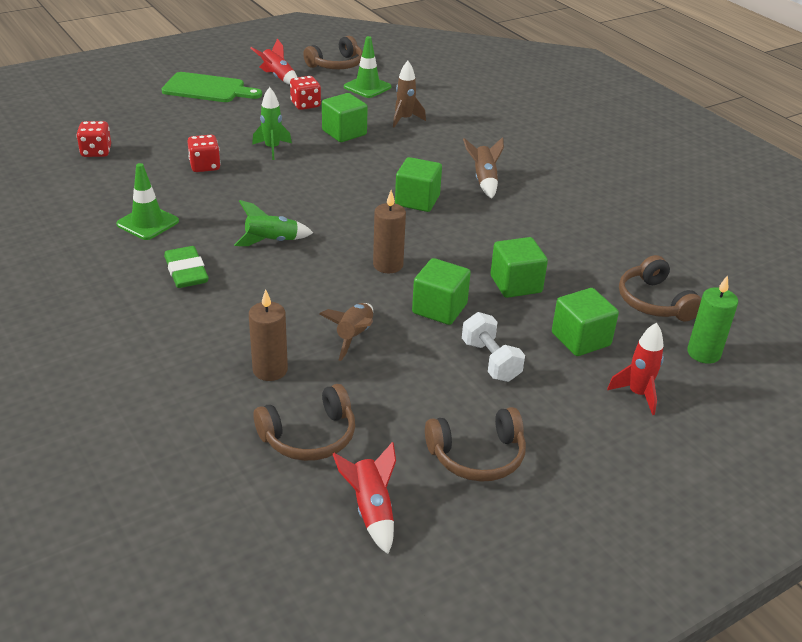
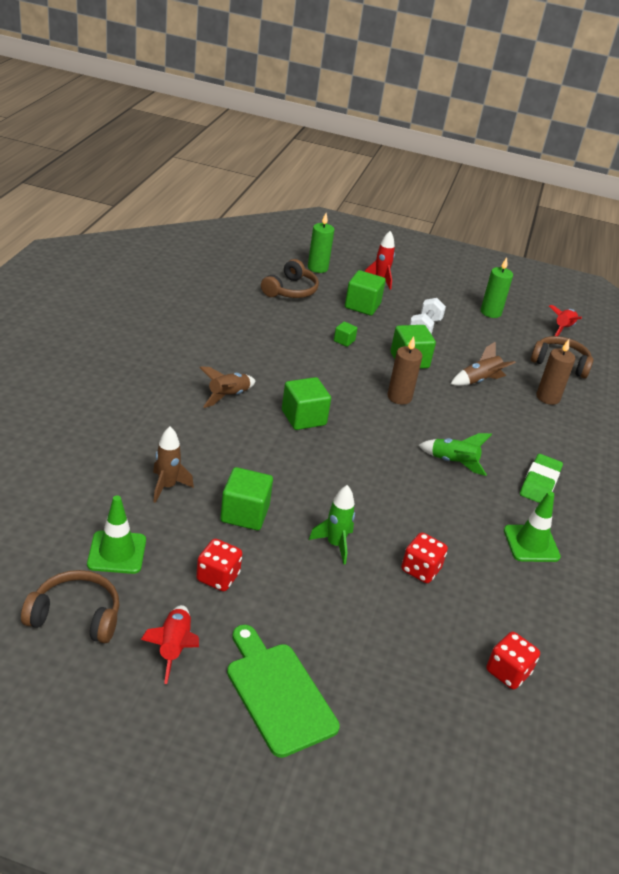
camera: 135 degrees left, 0 degrees up
brown headphones [425,407,526,482] -> green candle [481,257,513,318]
green cube [490,237,548,298] -> green cube [334,322,357,347], size x0.52

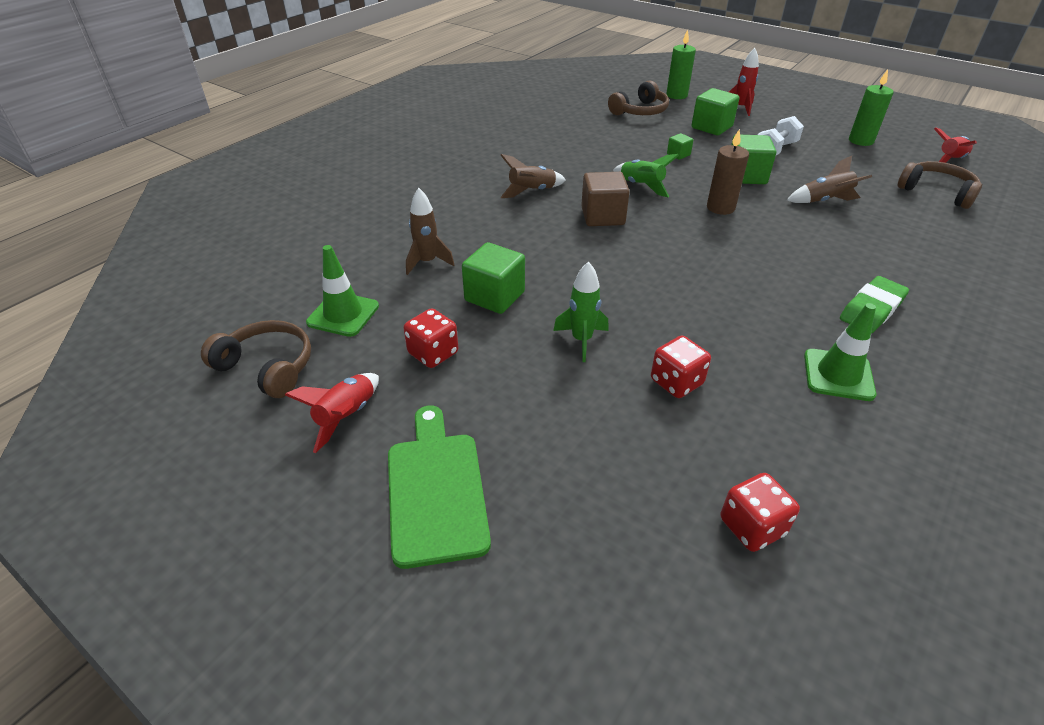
camera: 25 degrees right, 5 degrees up
green cube [282,377,331,430] -> brown cube [581,172,630,226]
green rocket [418,433,492,476] -> green rocket moved to [613,154,679,197]
brown candle [536,339,575,405] -> none

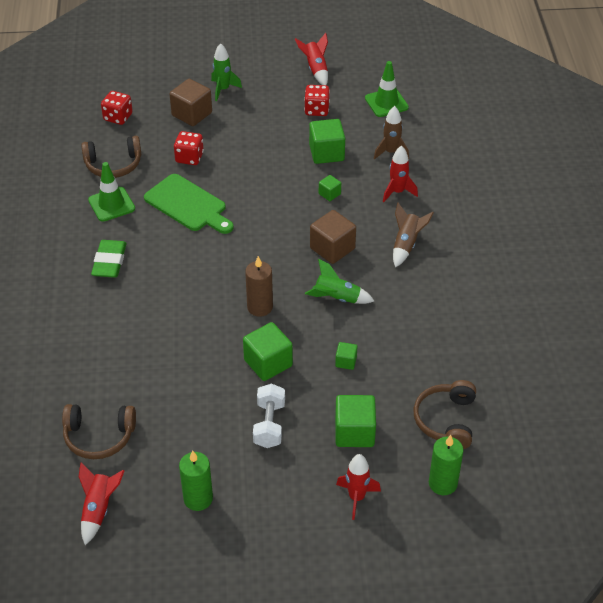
camera: 140 degrees right, 5 degrees up
brown headphones [201,320,311,398] -> brown headphones moved to [81,136,141,178]
green cutting board [388,406,491,569] -> green cutting board moved to [144,174,234,234]
green rocket [553,261,609,362] -> green rocket moved to [211,43,242,101]
brown rocket [787,156,872,203] -> none
none -> brown cube [170,79,212,126]
none -> green cube [319,175,341,201]
none -> red rocket [383,146,418,202]

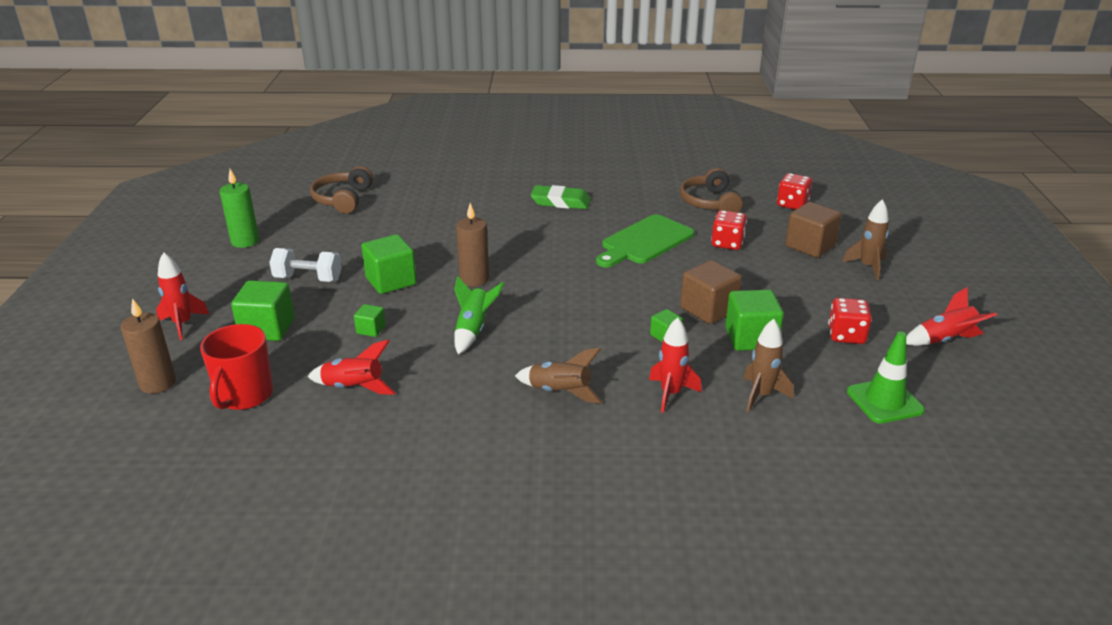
camera: 95 degrees right, 15 degrees down
red rocket [79,463,125,545] -> red rocket moved to [307,340,395,395]
green traffic cone [88,162,135,222] -> none
green rocket [211,43,242,101] -> brown rocket [842,199,889,280]
brown cube [310,210,356,264] -> brown cube moved to [680,260,742,324]
brown headphones [413,380,476,449] -> red mug [200,324,273,410]
green candle [429,435,464,495] -> brown candle [120,298,176,394]

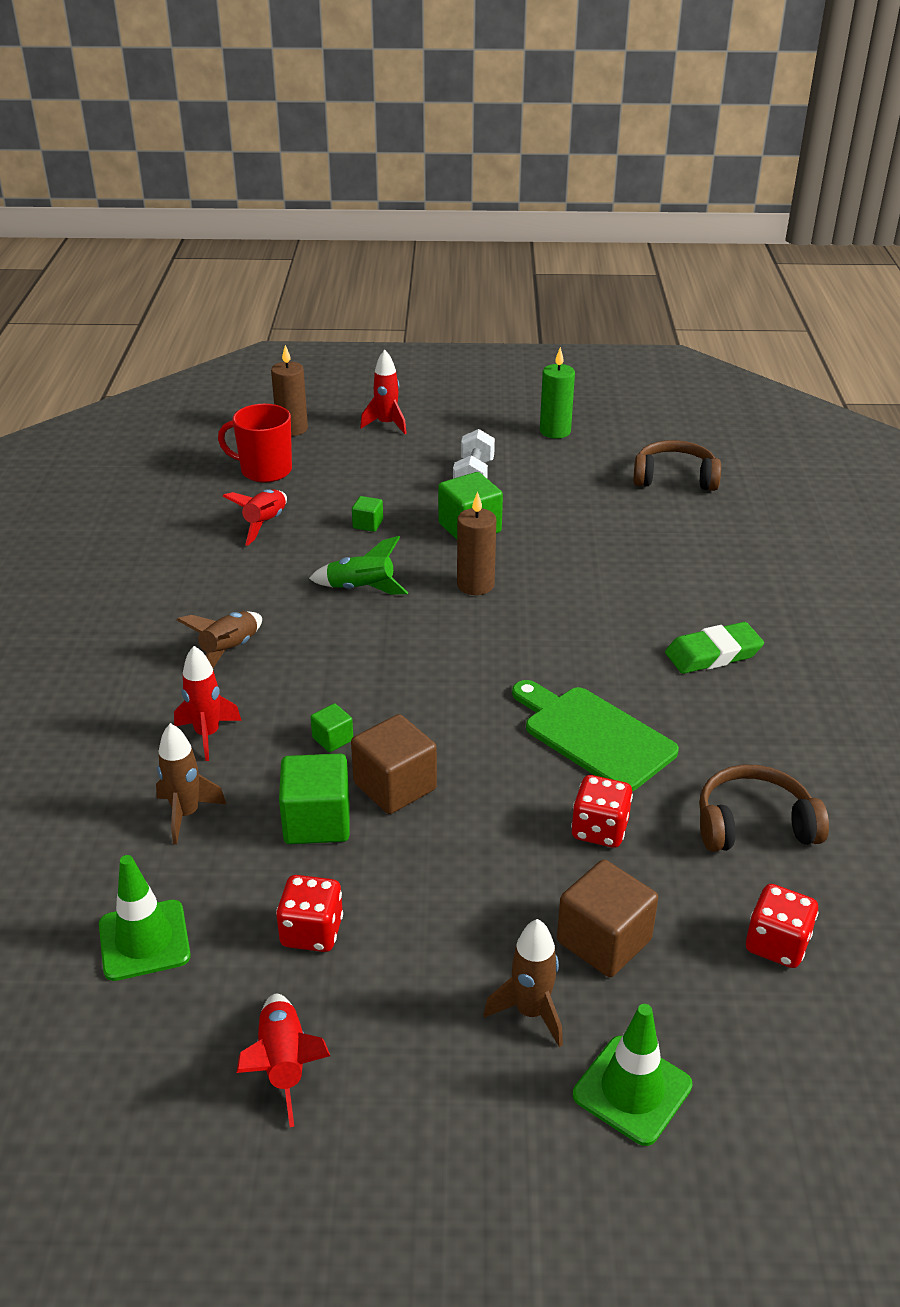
camera: 90 degrees right, 5 degrees up
green cube [231,280,295,341] -> none
green eraser [531,185,591,209] -> green eraser turned 60 degrees clockwise [665,622,764,674]
none -> green traffic cone [573,1004,692,1146]

